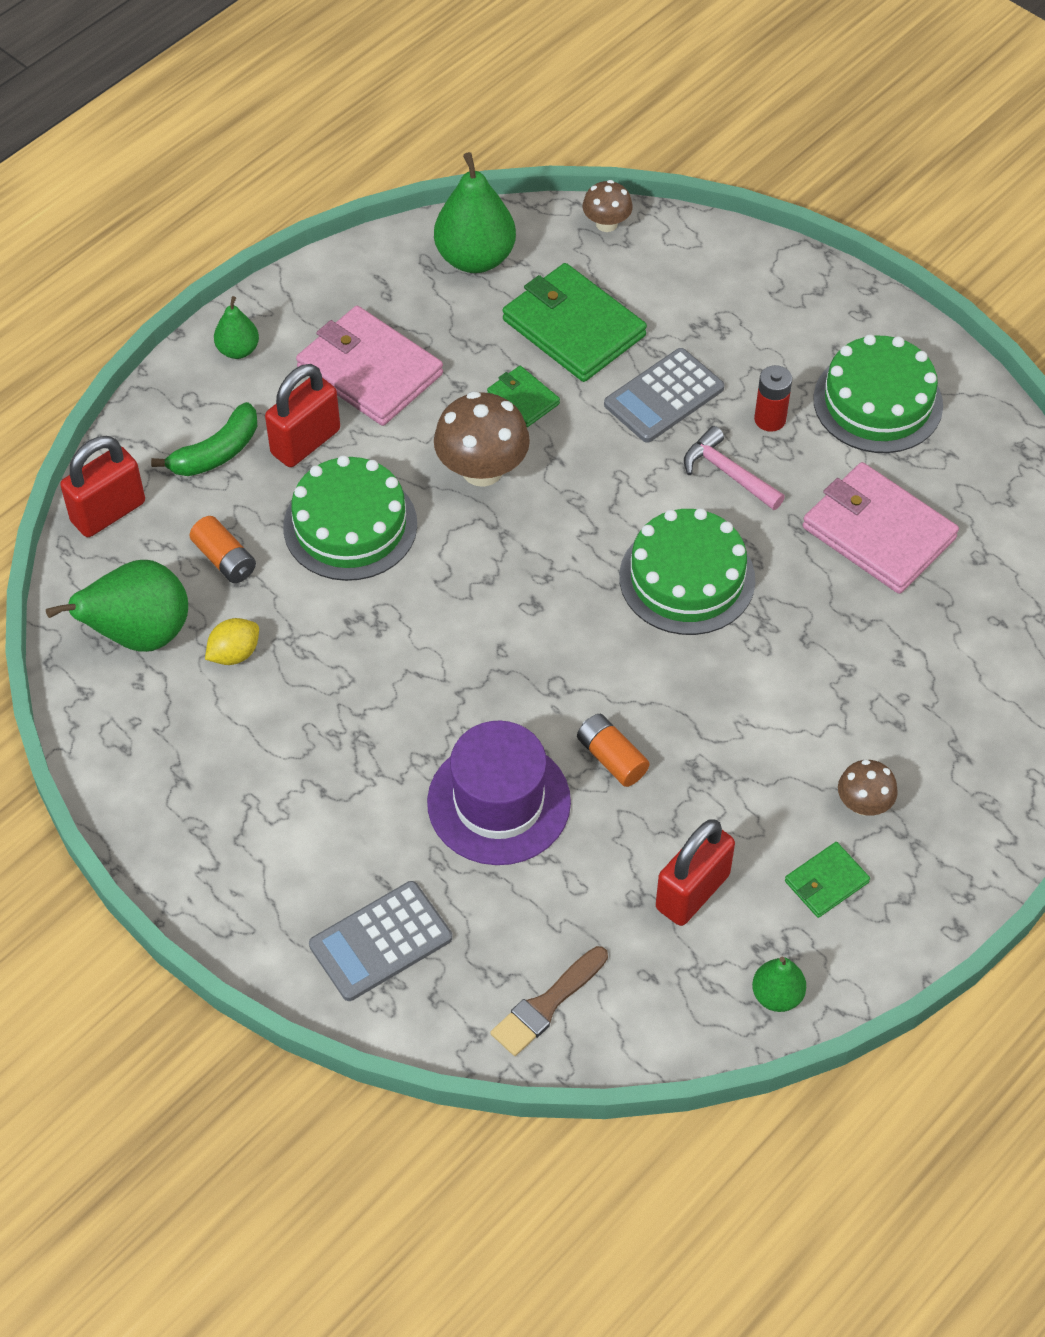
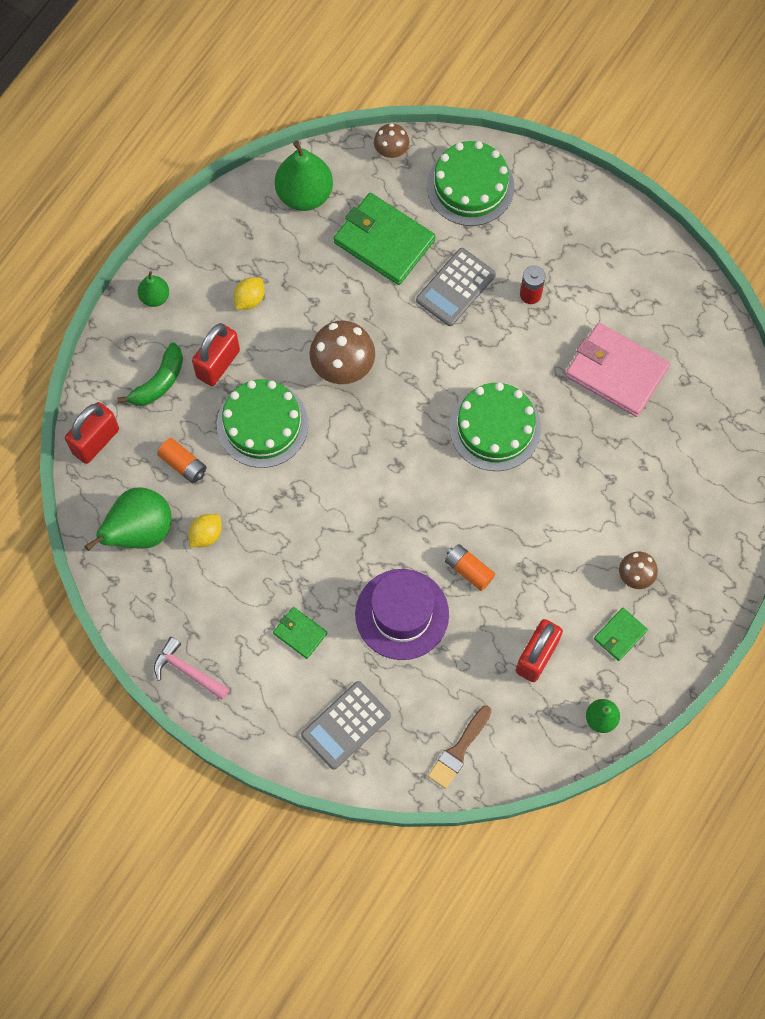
camera: 10 degrees left, 15 degrees up
pink wallet [296,306,443,426] -> yellow lemon [234,277,265,310]
green wallet [487,366,560,427] -> green wallet moved to [273,607,327,659]
pink hammer [684,426,785,510] -> pink hammer moved to [154,637,229,700]
green cake [813,334,943,453] -> green cake moved to [427,141,514,226]

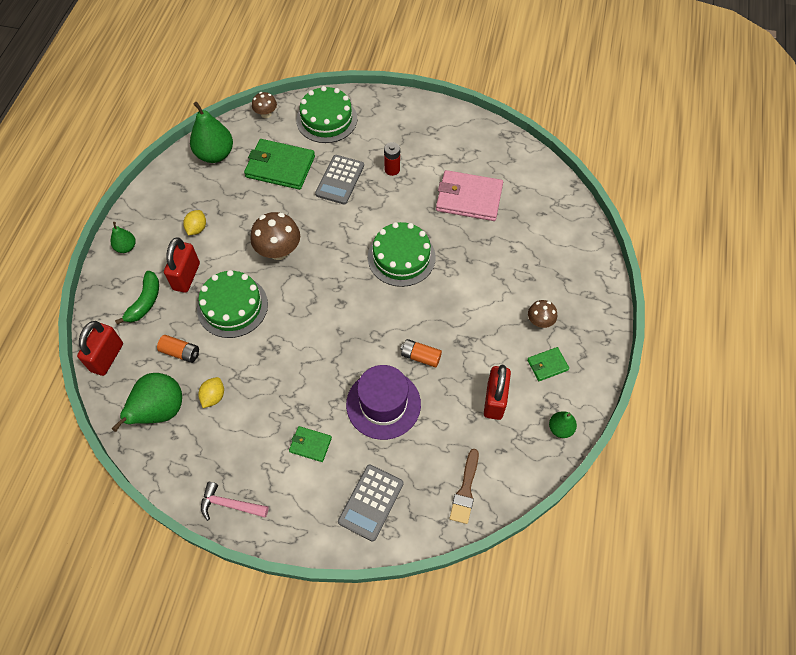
camera: 20 degrees left, 10 degrees down
green wallet [594,607,648,661] -> green wallet turned 45 degrees clockwise [527,347,569,381]

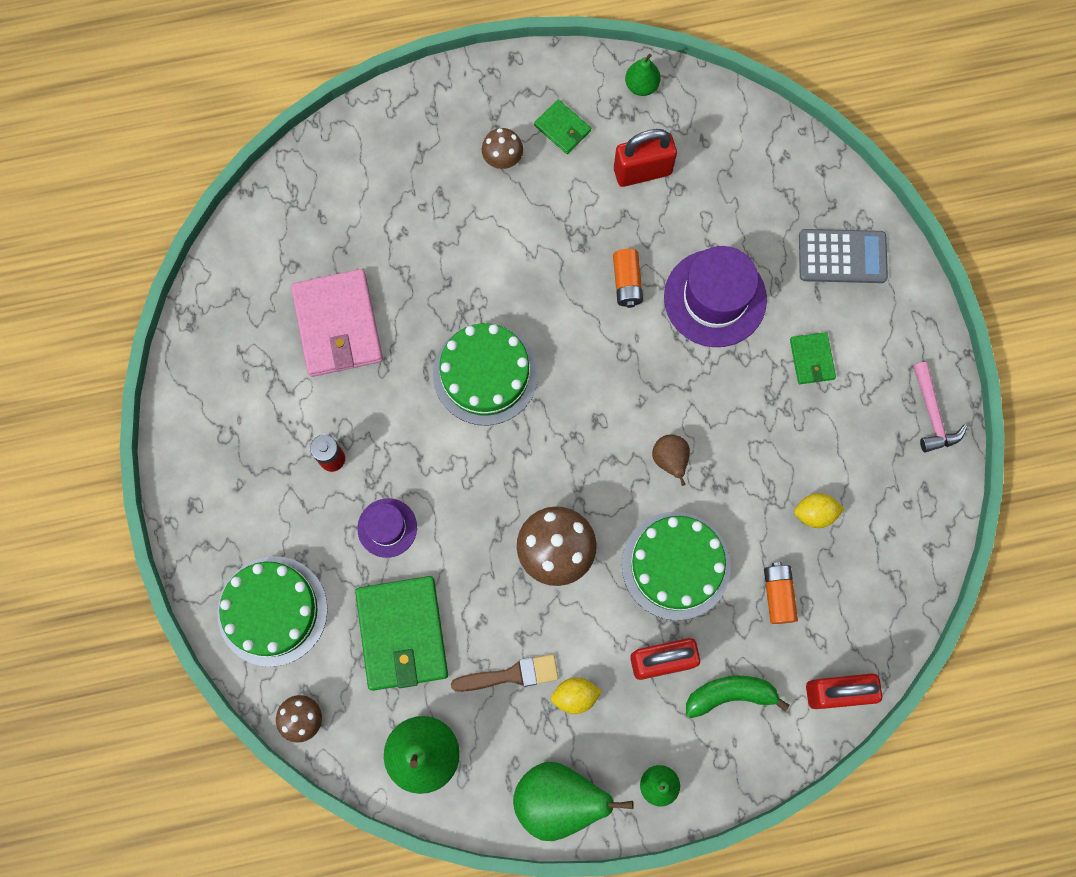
camera: 115 degrees left, 15 degrees up
green pear [112,373,182,432] -> green pear moved to [513,762,634,841]
grey calculator [315,155,364,204] -> purple hat [357,498,417,558]
brown brush [450,449,479,524] -> brown brush moved to [451,654,558,692]
none -> brown pear [652,434,690,486]

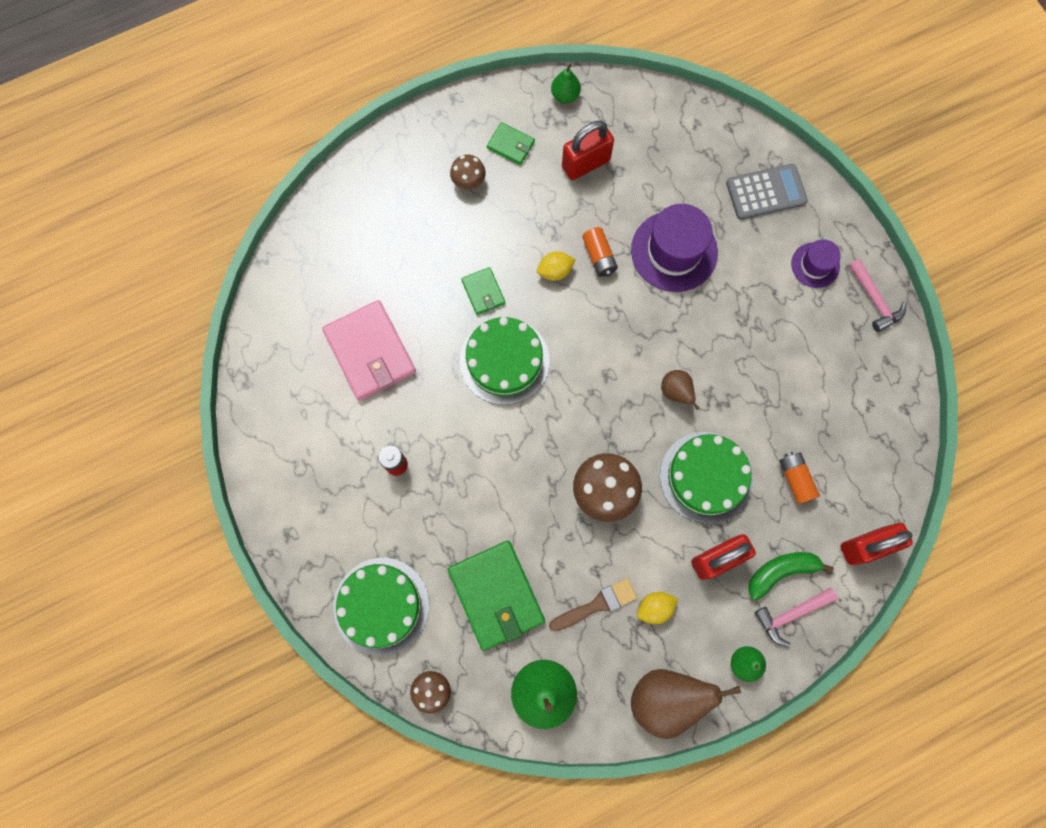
camera: 15 degrees left, 0 degrees up
purple hat [357,498,417,558] -> purple hat moved to [791,239,841,288]
green pear [513,762,634,841] -> brown pear [631,669,741,739]
green wallet [790,332,836,384] -> green wallet moved to [461,267,505,315]
yellow lemon [794,493,844,528] -> yellow lemon moved to [537,251,576,281]
none -> pink hammer [754,588,838,647]

